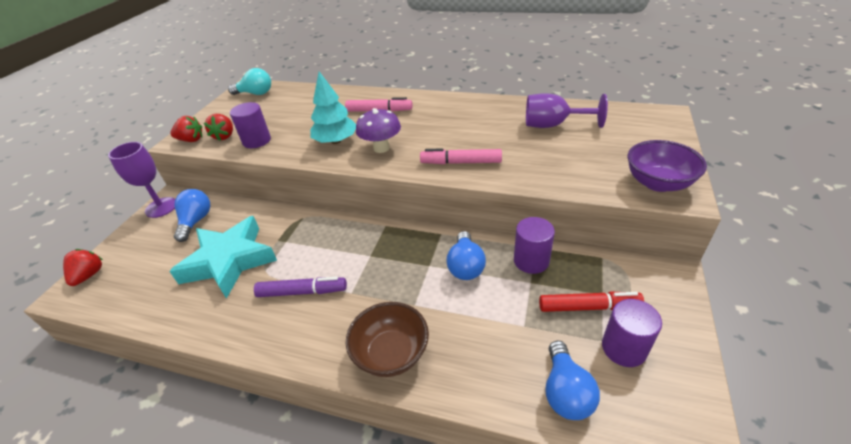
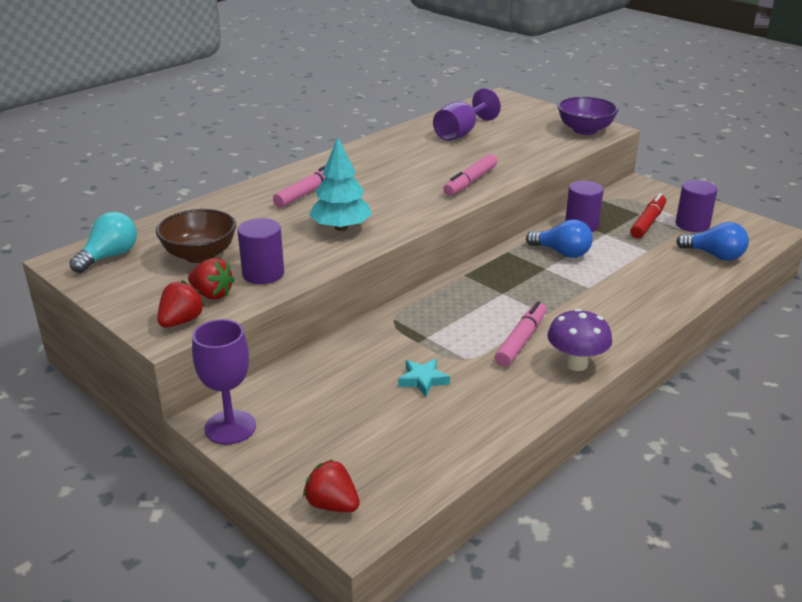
camera: 65 degrees left, 10 degrees down
turquoise star [169,216,277,299] -> turquoise star [398,359,450,397], size x0.41
blue light bulb [174,189,210,242] -> none
purple marker [254,277,347,297] -> pink marker [495,301,546,367]
brown bowl [346,302,429,377] -> brown bowl moved to [156,209,236,263]
purple mushroom [356,108,401,153] -> purple mushroom moved to [547,309,612,371]

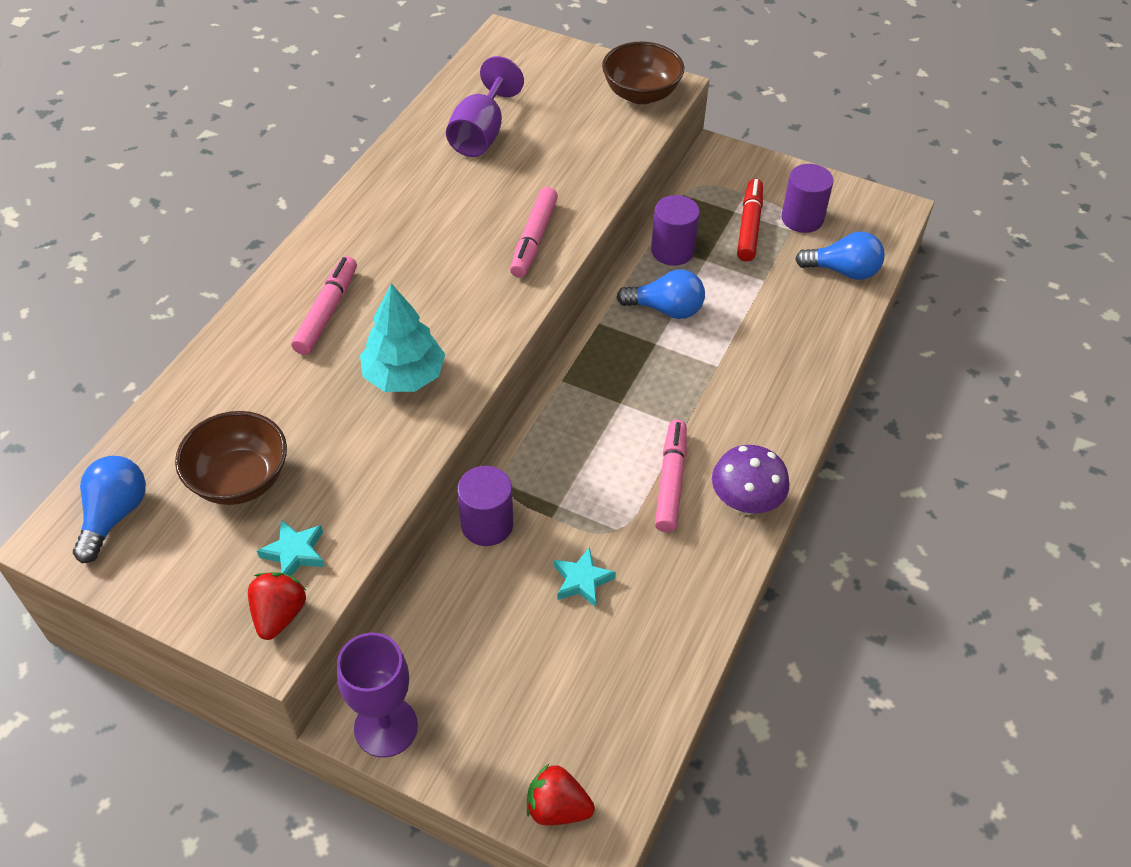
camera: 20 degrees left, 20 degrees up
turquoise light bulb [69,212,137,273] -> blue light bulb [73,456,146,563]
red strawberry [188,258,234,299] -> turquoise star [257,520,325,576]
purple cylinder [238,218,284,284] -> purple cylinder moved to [457,466,513,546]
purple bowl [558,97,618,135] -> brown bowl [602,42,684,104]

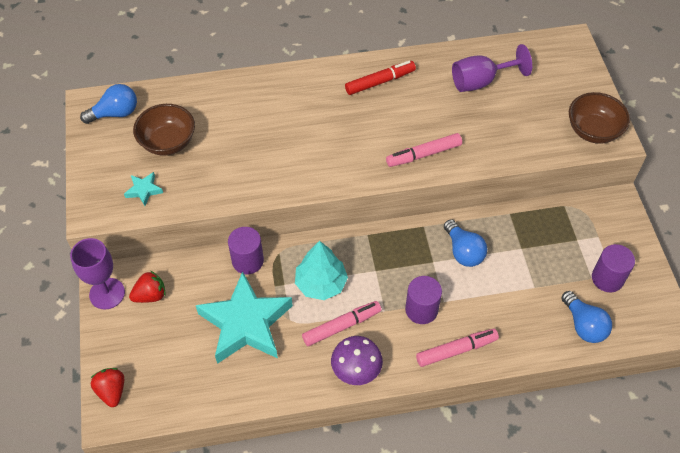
camera: 55 degrees right, 5 degrees up
red strawberry [248,573,306,640] -> red strawberry moved to [129,271,166,303]
pink marker [291,256,357,355] -> pink marker moved to [416,329,499,367]
turquoise tree [360,283,445,392] -> turquoise tree moved to [295,241,348,300]
turquoise star [554,547,616,607] -> turquoise star [196,271,293,364], size x2.46
purple cylinder [651,195,700,266] -> purple cylinder moved to [405,276,442,324]
red marker [737,179,763,261] -> red marker moved to [345,61,416,95]

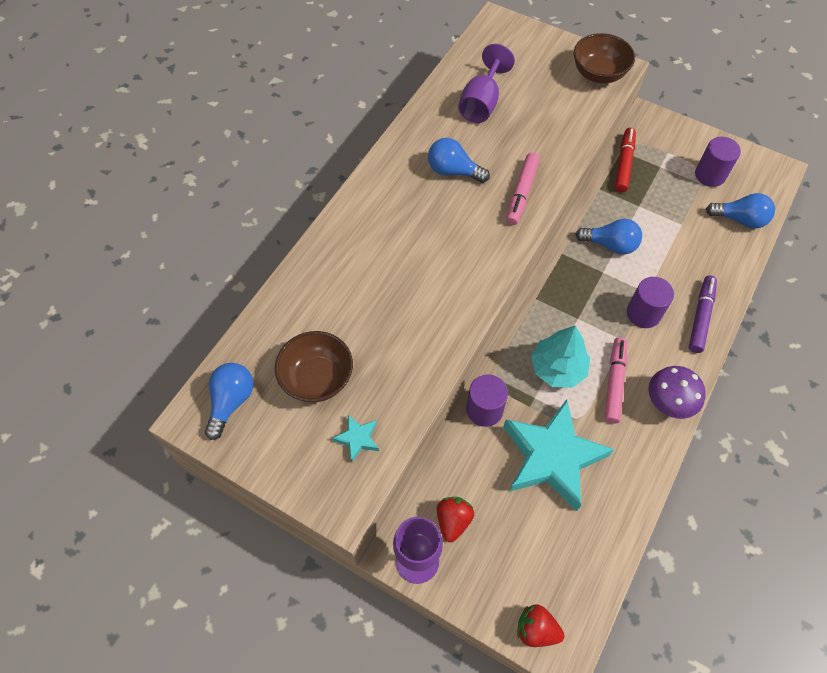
camera: 50 degrees left, 5 degrees up
red marker [345,61,416,95] -> red marker moved to [615,128,636,193]
pink marker [416,329,499,367] -> purple marker [689,275,717,353]
none -> blue light bulb [428,138,490,183]

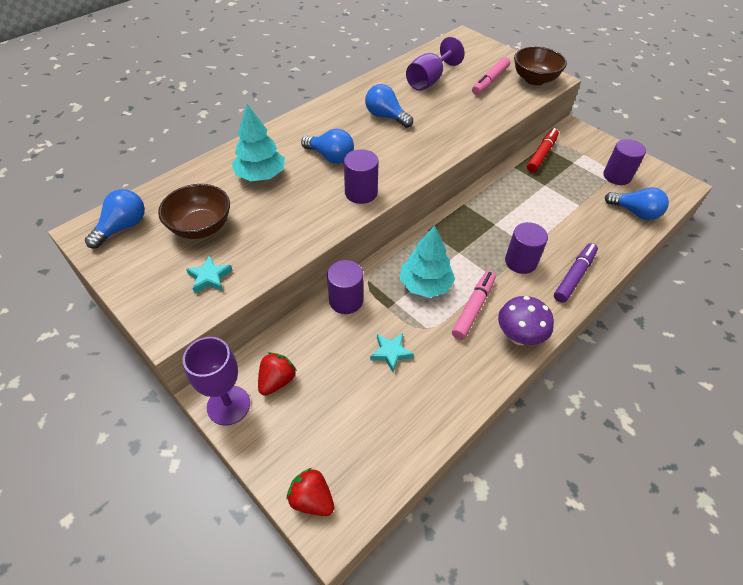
camera: 15 degrees right, 10 degrees down
turquoise star [503,399,614,511] -> turquoise star [370,333,414,372], size x0.41
pink marker [506,153,540,225] -> pink marker moved to [472,57,510,95]
blue light bulb [576,219,642,255] -> blue light bulb moved to [301,129,354,164]
none -> turquoise tree [232,104,285,181]
none -> purple cylinder [344,149,379,204]

